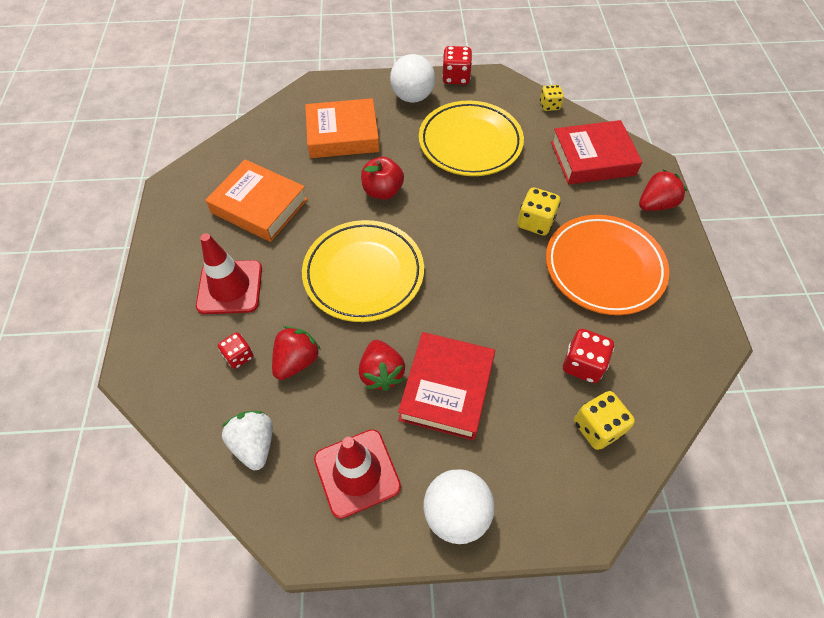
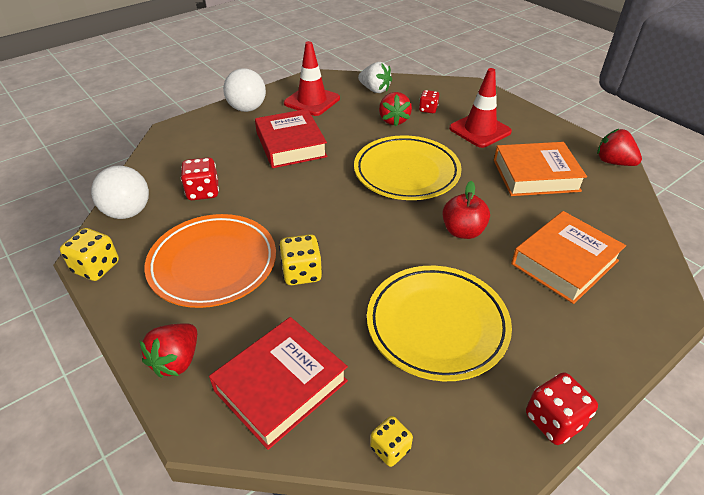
camera: 145 degrees right, 15 degrees down
red strawberry [359,340,405,391] -> red strawberry moved to [597,129,642,166]
white ball [390,54,435,103] -> white ball moved to [91,166,149,219]
yellow dice [574,391,635,450] -> yellow dice moved to [60,228,119,281]

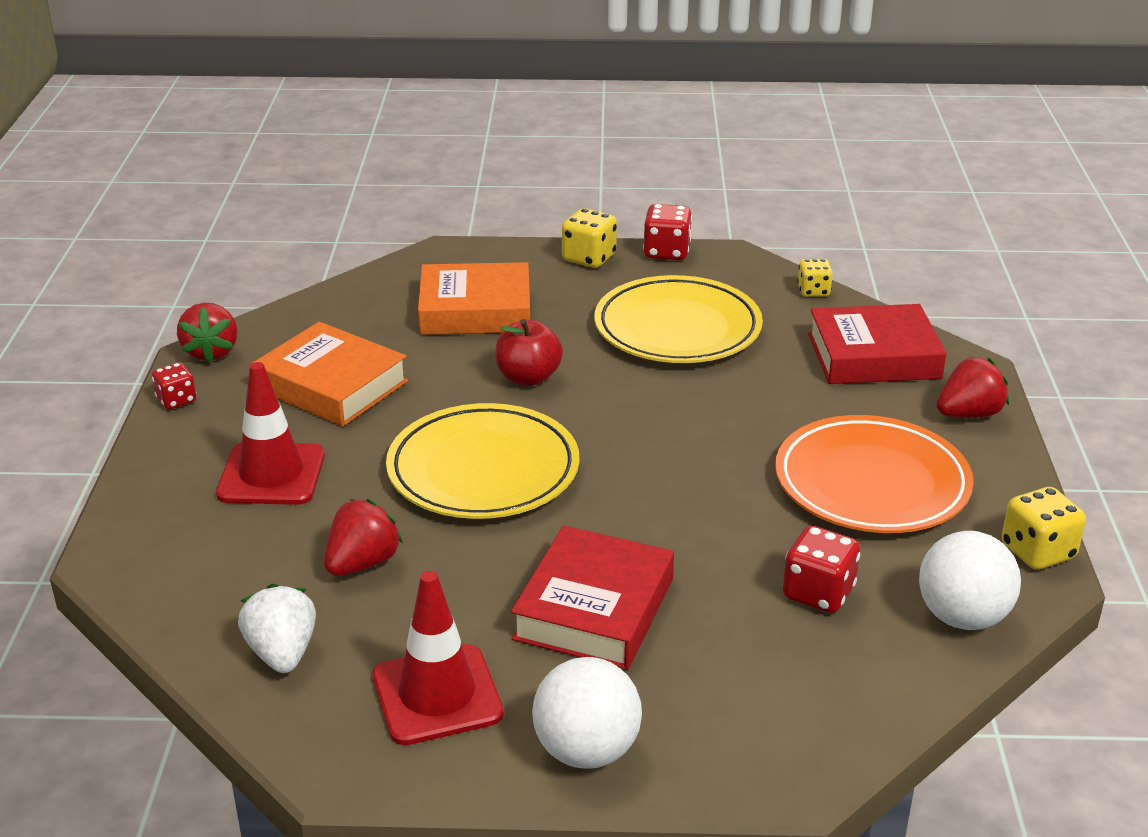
camera: 140 degrees left, 10 degrees down
yellow dice [279,234,322,285] -> yellow dice moved to [562,208,617,268]
red dice [419,90,439,113] -> red dice moved to [152,362,196,409]

